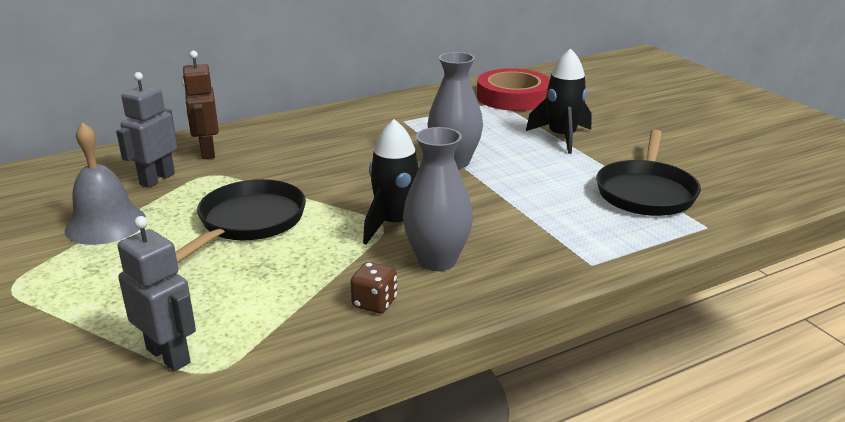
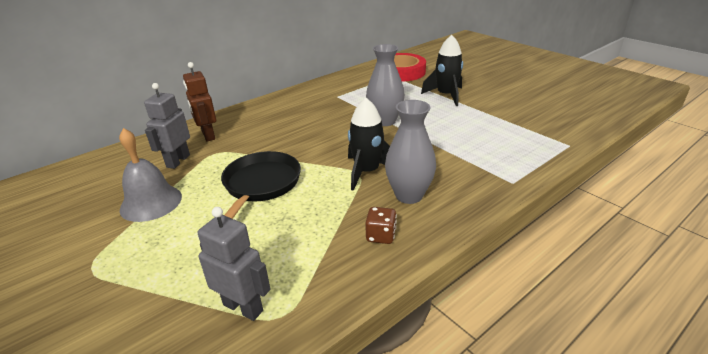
camera: 10 degrees left, 5 degrees up
black pan [596,130,701,216] -> none

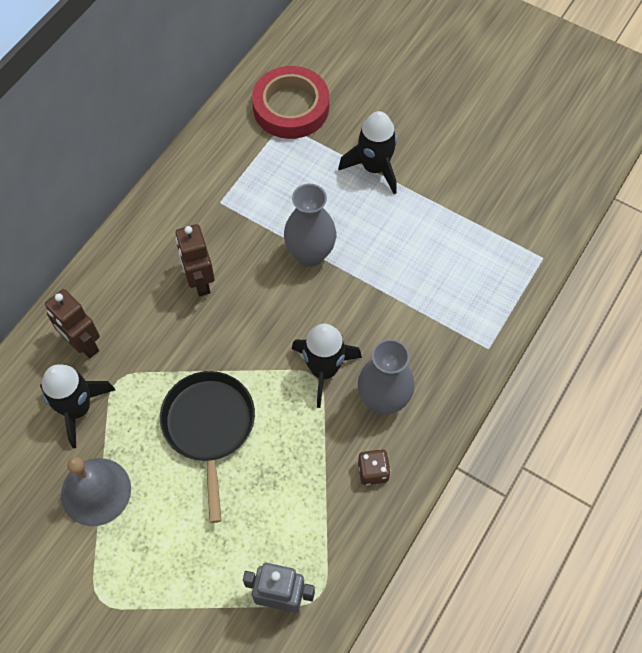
camera: 20 degrees left, 30 degrees up
grey robot [144,83,190,169] -> black rocket [40,364,115,448]
none -> brown robot [175,224,215,296]

